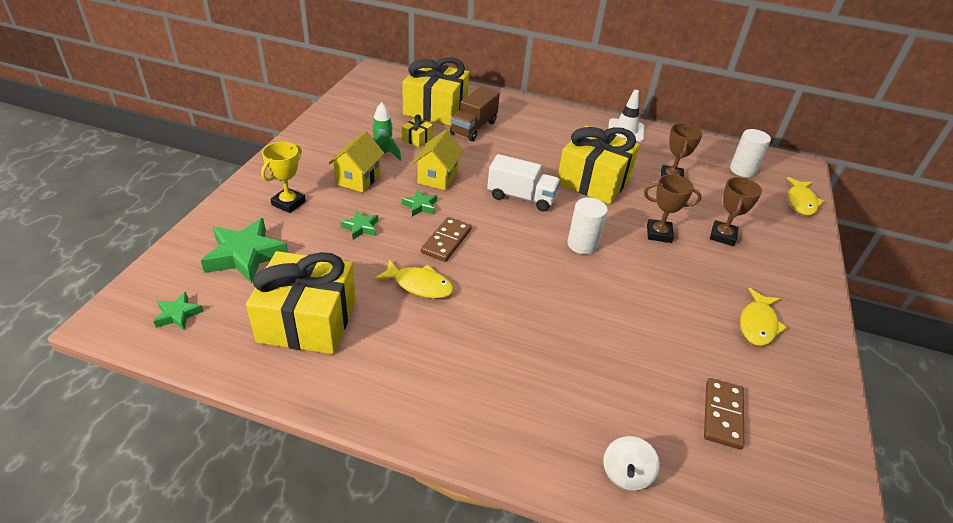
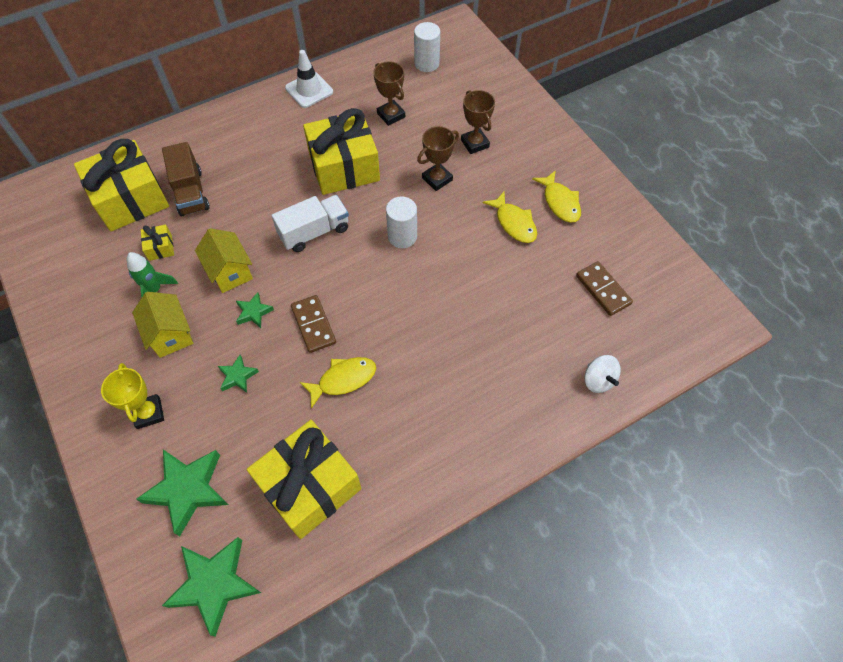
camera: 45 degrees left, 20 degrees up
green star [153,292,203,330] -> green star [162,537,261,636], size x1.98
yellow fish [787,177,824,215] -> yellow fish moved to [483,191,537,243]

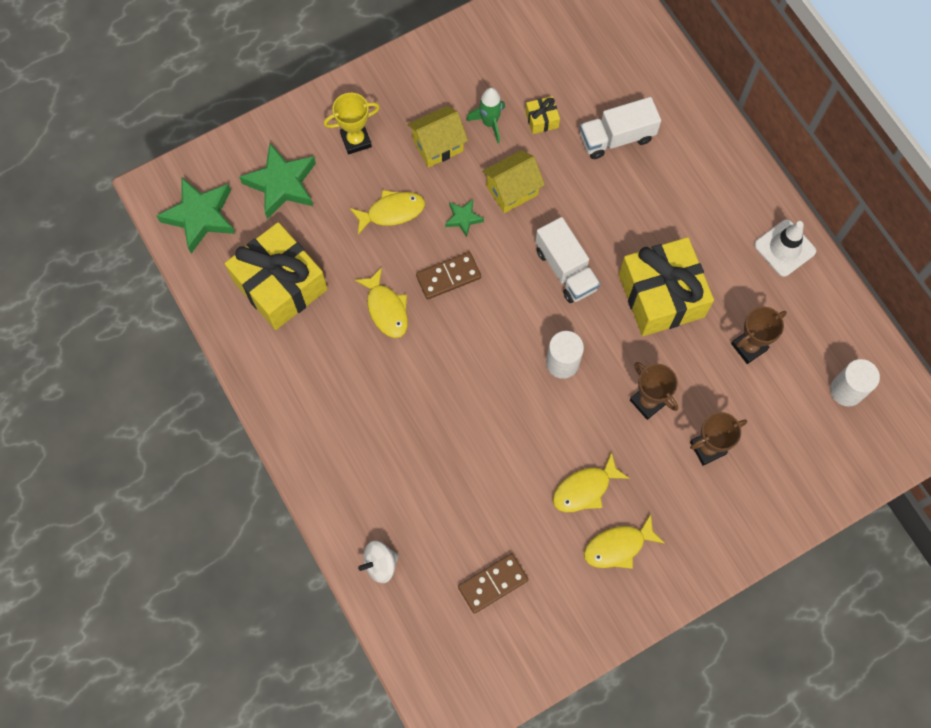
camera: 90 degrees right, 10 degrees up
yellow gift [74,139,169,231] -> none
brown truck [162,142,209,216] -> white truck [580,97,661,159]
green star [218,355,259,393] -> yellow fish [350,190,425,235]

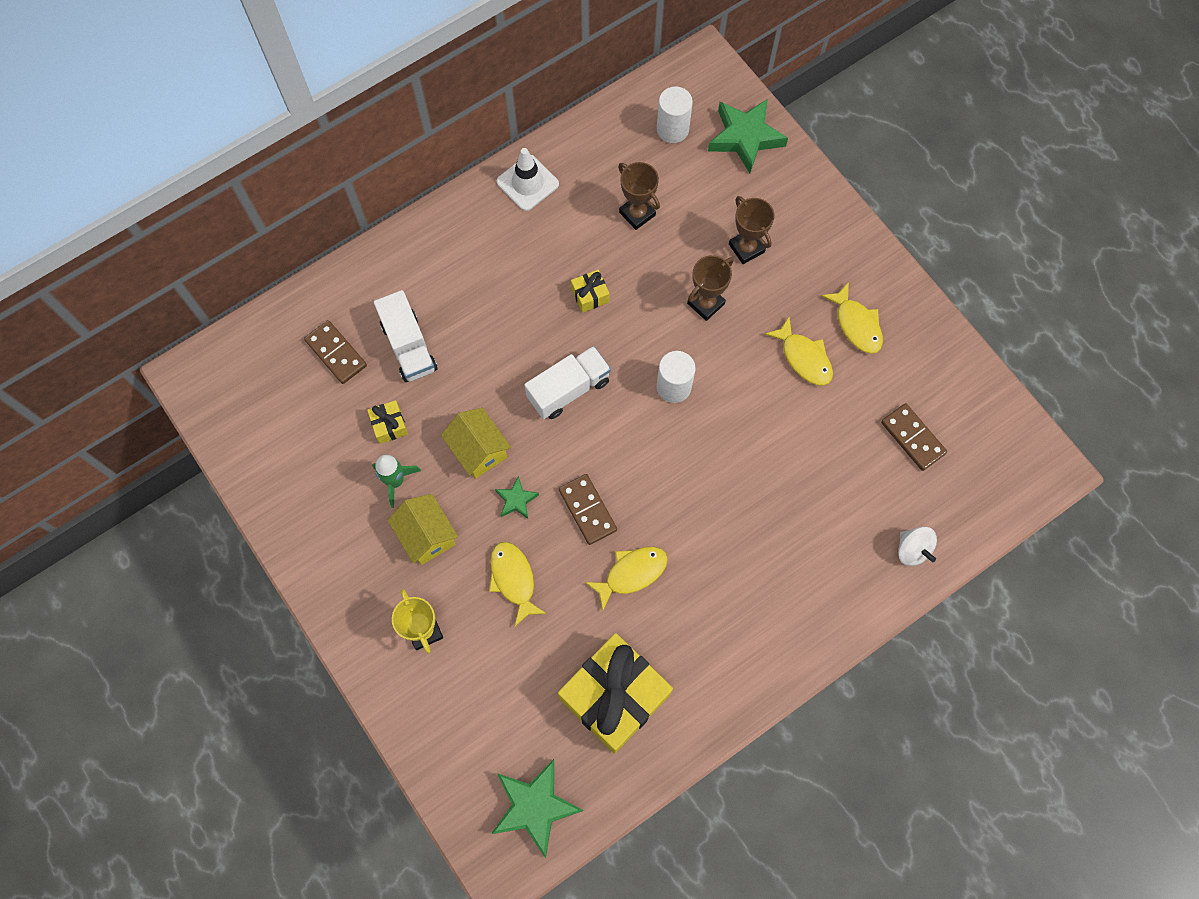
camera: 95 degrees left, 0 degrees up
green star [239,143,316,219] -> green star moved to [708,99,788,173]
yellow gift [619,237,714,336] -> yellow gift [571,270,610,313], size x0.41
none -> brown domino [304,320,367,384]

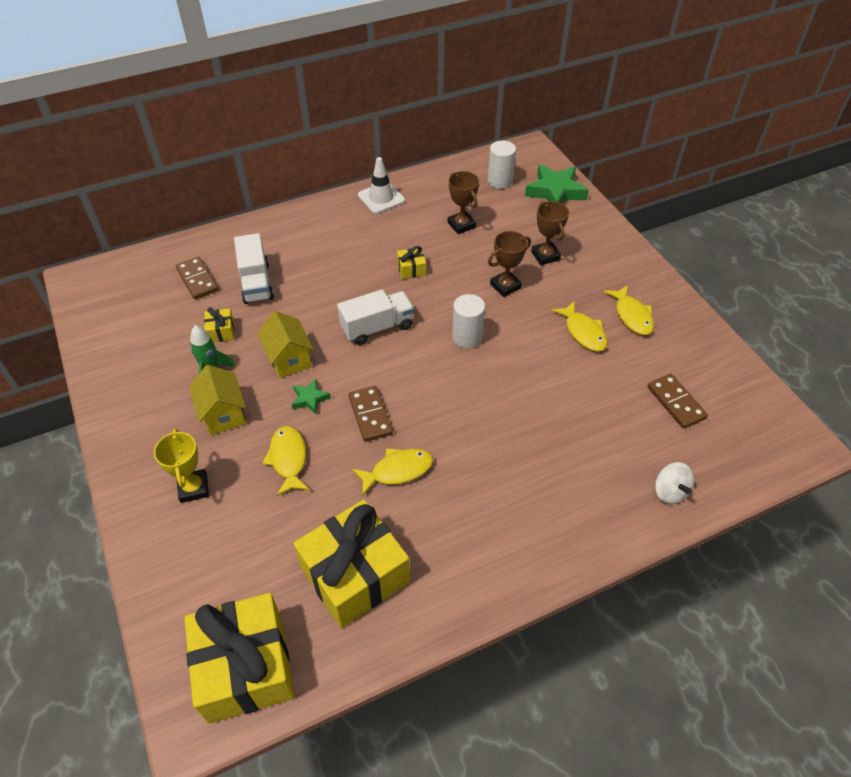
camera: 10 degrees right, 20 degrees down
green star [491,759,584,858] -> yellow gift [184,593,295,724]

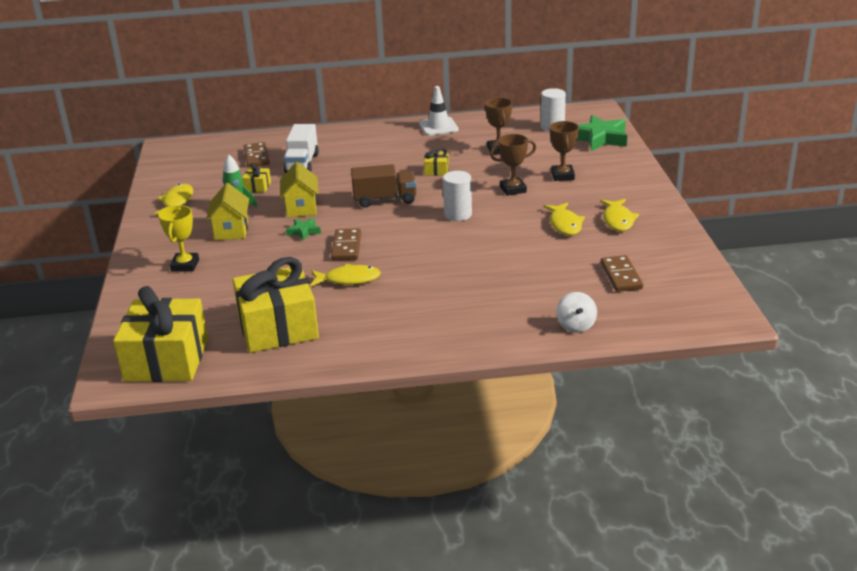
camera: 20 degrees right, 20 degrees down
yellow fish [263,426,310,496] -> yellow fish moved to [155,184,193,215]
white truck [337,289,414,345] -> brown truck [351,164,417,208]

